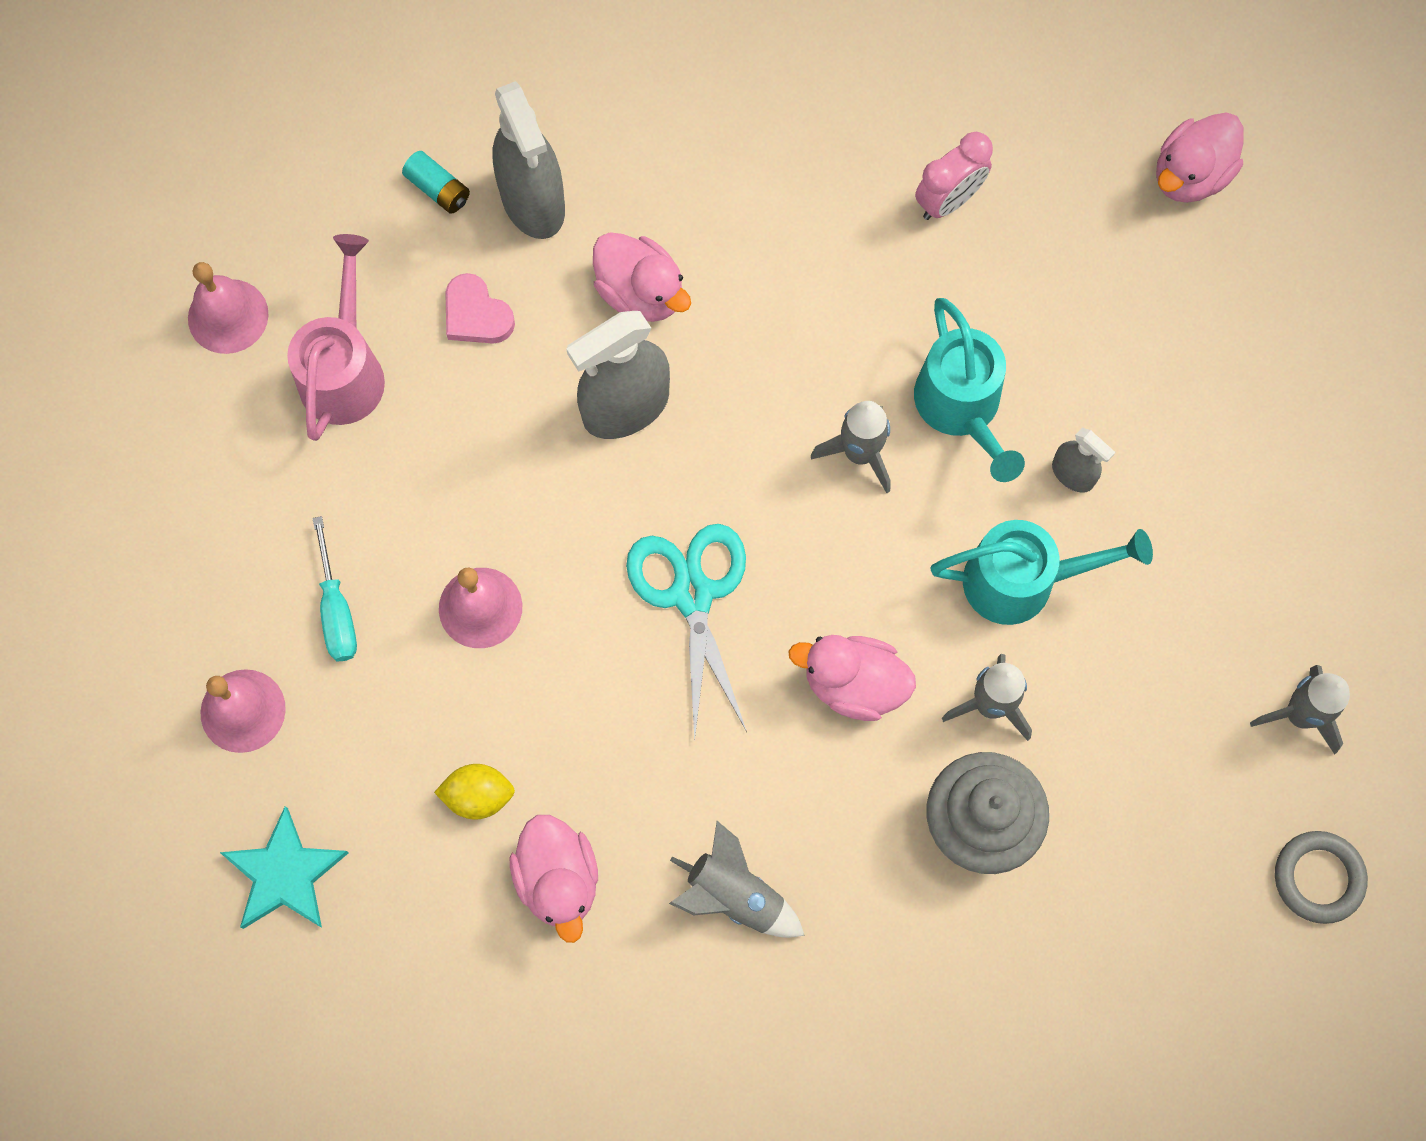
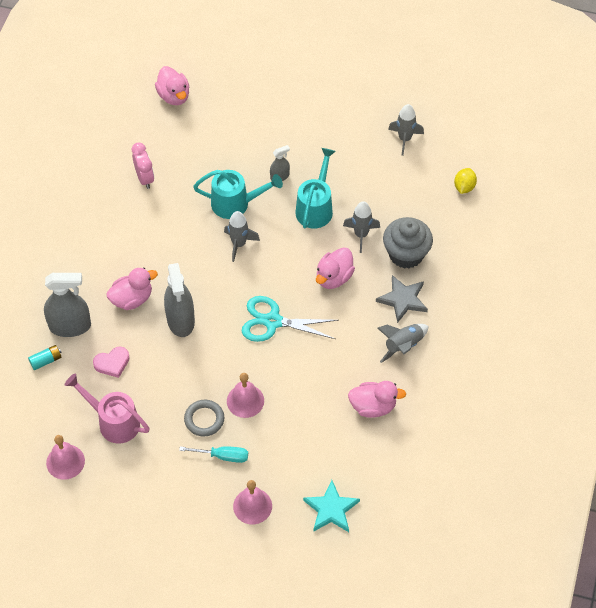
camera: 70 degrees left, 15 degrees down
yellow lemon [434,764,515,820] -> yellow lemon moved to [454,168,477,194]
grey ring [1275,831,1368,924] -> grey ring moved to [184,400,224,437]
none -> grey star [376,275,428,323]

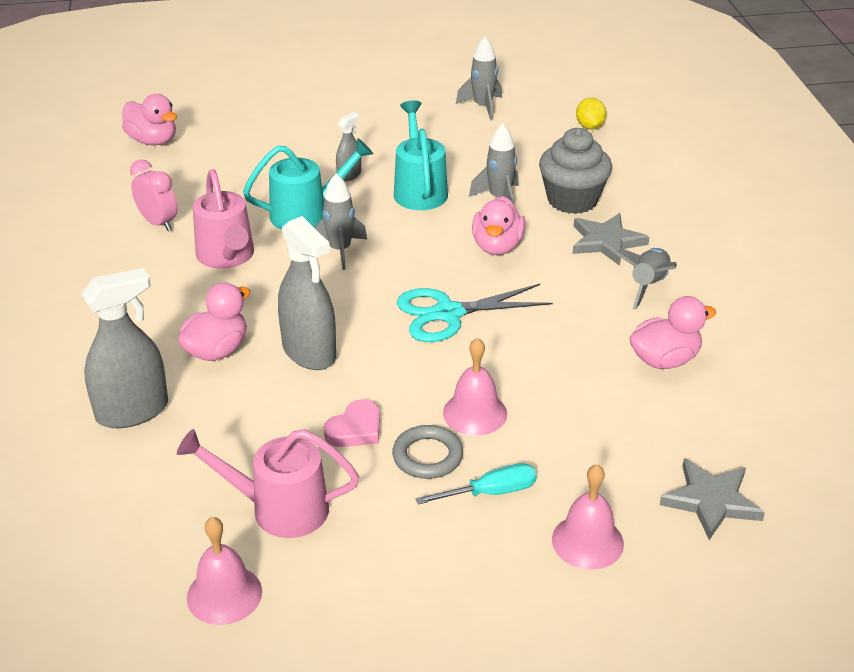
camera: 25 degrees left, 20 degrees down
turquoise battery [28,345,62,370] -> none
pink heart [93,347,130,378] -> pink heart moved to [324,399,380,447]
turquoise star [303,480,360,532] -> grey star [660,458,765,540]
none -> pink watering can [193,169,254,269]

